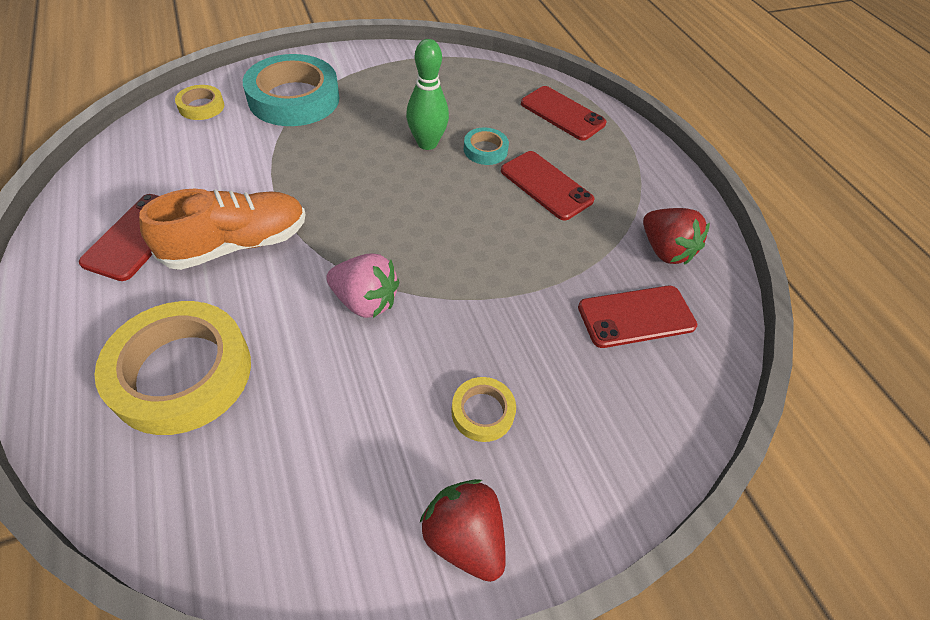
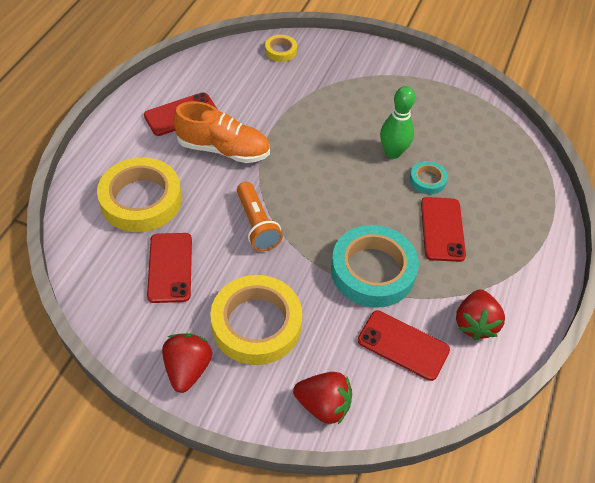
camera: 45 degrees right, 0 degrees up
turquoise tape [243,54,339,126] -> turquoise tape moved to [331,225,419,308]
pink strawberry [326,253,399,318] -> orange flashlight [237,182,283,251]
yellow tape [451,377,516,442] -> yellow tape [210,275,303,365], size x2.11
red phone [521,86,606,141] -> red phone moved to [147,233,192,303]
none -> red strawberry [293,372,352,424]

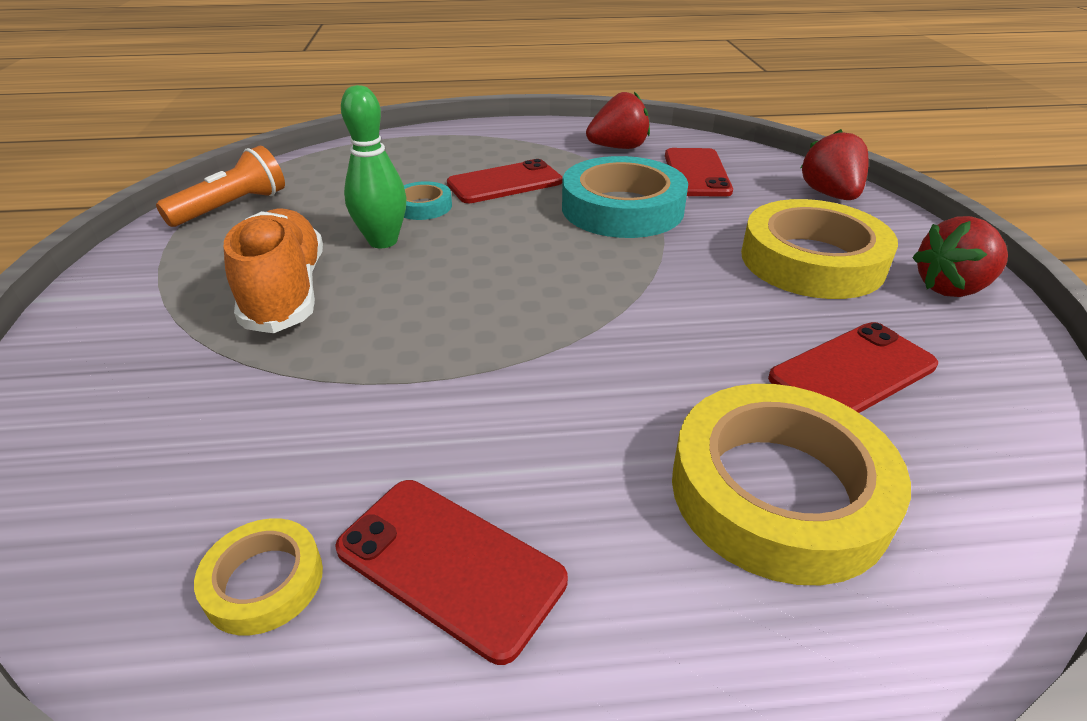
camera: 115 degrees left, 15 degrees down
orange shoe [173,101,270,163] -> orange shoe moved to [224,209,323,333]
orange flashlight [237,182,283,251] -> orange flashlight moved to [156,145,285,227]
yellow tape [265,35,297,62] -> yellow tape moved to [194,518,323,635]

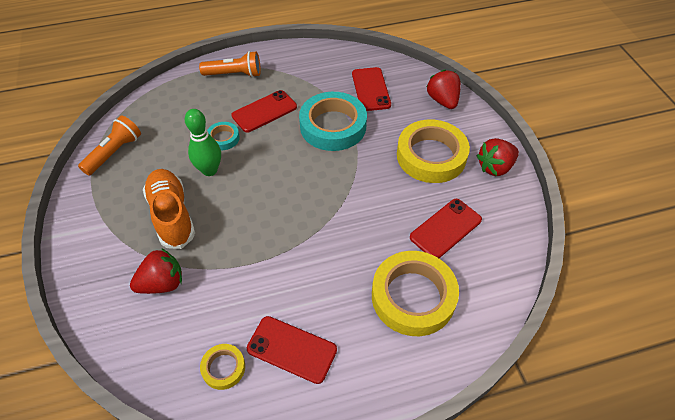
camera: 10 degrees left, 15 degrees up
red strawberry [586,92,650,149] -> red strawberry moved to [130,248,182,294]
none -> orange flashlight [199,51,261,77]

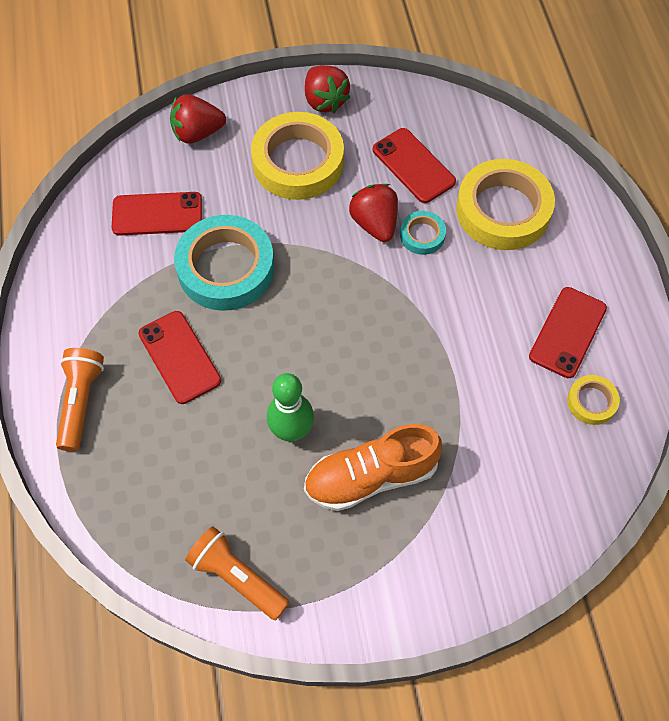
camera: 85 degrees left, 10 degrees up
red strawberry [130,248,182,294] -> red strawberry moved to [349,184,398,242]
turquoise tape [207,122,240,150] -> turquoise tape moved to [400,211,446,255]

